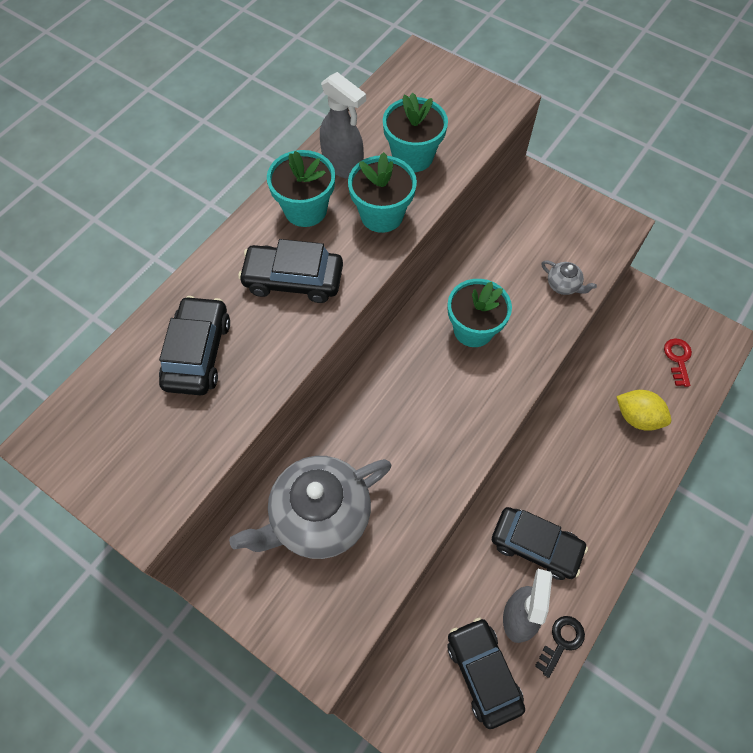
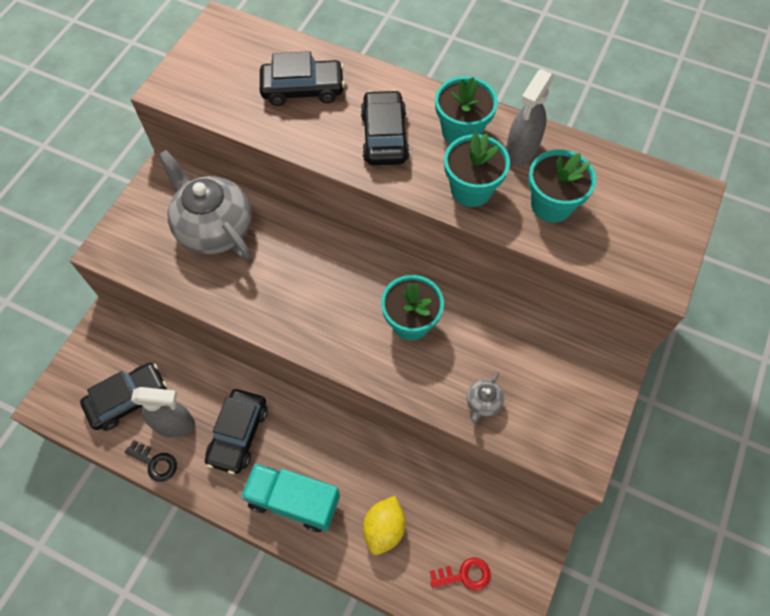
camera: 80 degrees right, 0 degrees up
none -> turquoise truck [241,463,340,532]

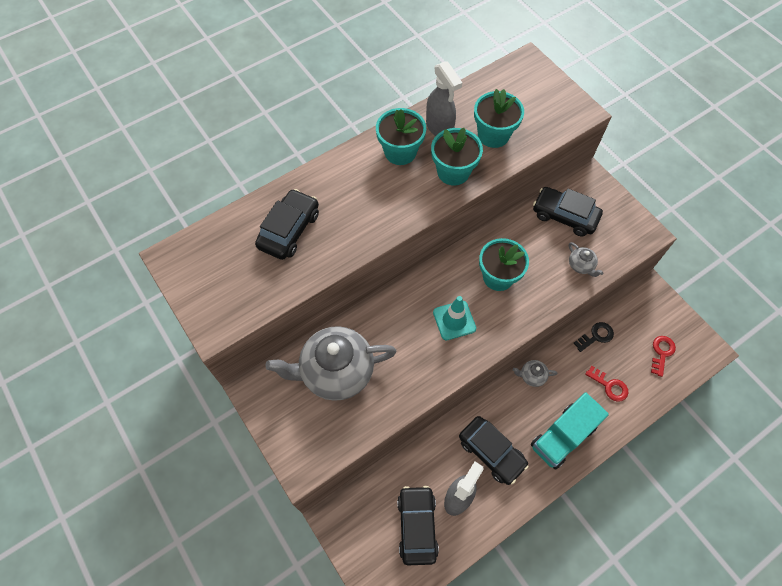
camera: 60 degrees left, 0 degrees up
black key [125,440,177,482] -> black key moved to [574,322,614,352]
black car [361,90,409,165] -> black car moved to [533,187,603,236]
yellow lemon [363,496,405,555] -> red key [585,366,628,402]
none -> turquoise traffic cone [433,296,476,340]
none -> grey teapot [513,360,558,387]

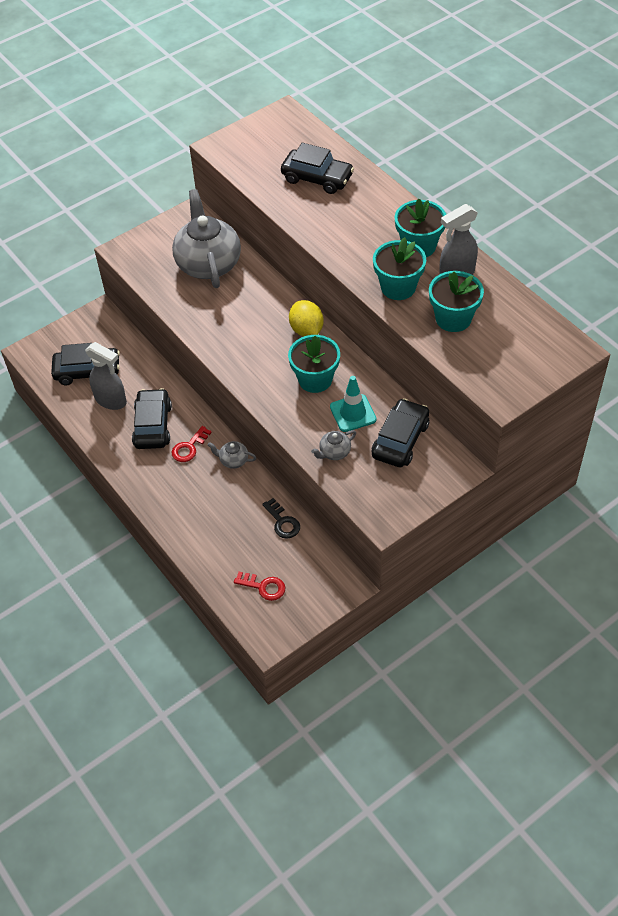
camera: 90 degrees right, 10 degrees down
turquoise traffic cone [433,296,476,340] -> turquoise traffic cone moved to [330,376,376,432]
black car [459,416,529,485] -> black car turned 135 degrees clockwise [132,388,172,449]
grey teapot [513,360,558,387] -> grey teapot turned 75 degrees counterclockwise [208,441,257,469]
turquoise truck [531,392,609,470] -> none
red key [585,366,628,402] -> red key moved to [172,426,212,462]
none -> yellow lemon [289,300,324,337]

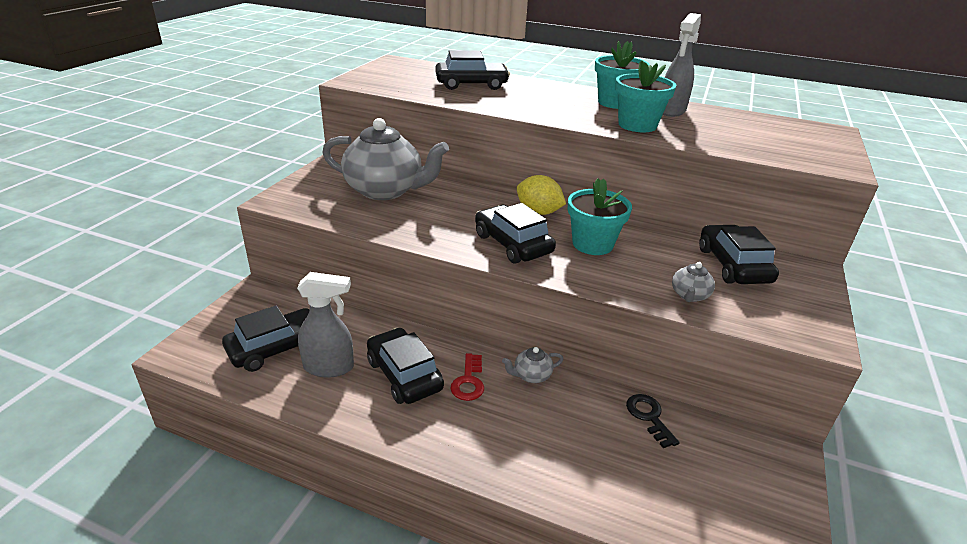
camera: 35 degrees left, 20 degrees down
grey teapot [172,189,241,288] -> grey teapot turned 150 degrees clockwise [322,118,449,200]
red key [234,571,285,601] -> none
black key [262,498,300,539] -> black key turned 135 degrees counterclockwise [626,394,680,448]
turquoise traffic cone [330,376,376,432] -> none
turquoise flower pot [429,271,484,332] -> none
none -> black car [475,203,556,263]

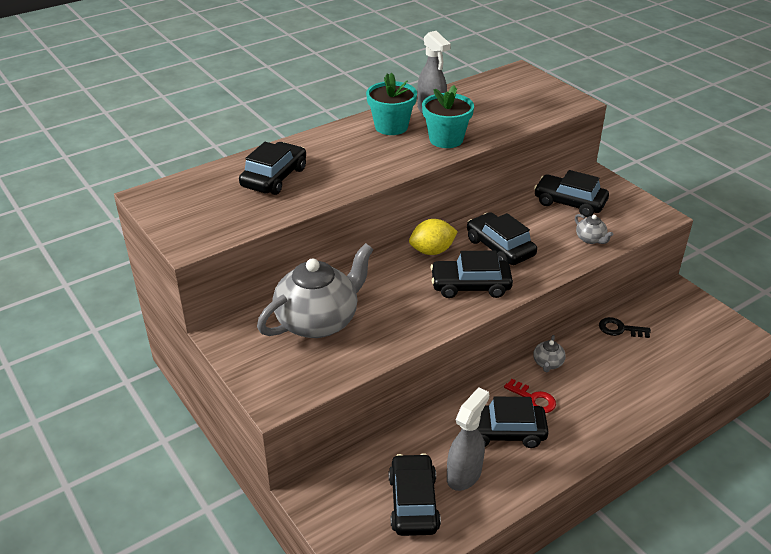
camera: 55 degrees left, 5 degrees up
turquoise flower pot [568,179,632,255] -> black car [467,212,537,265]

